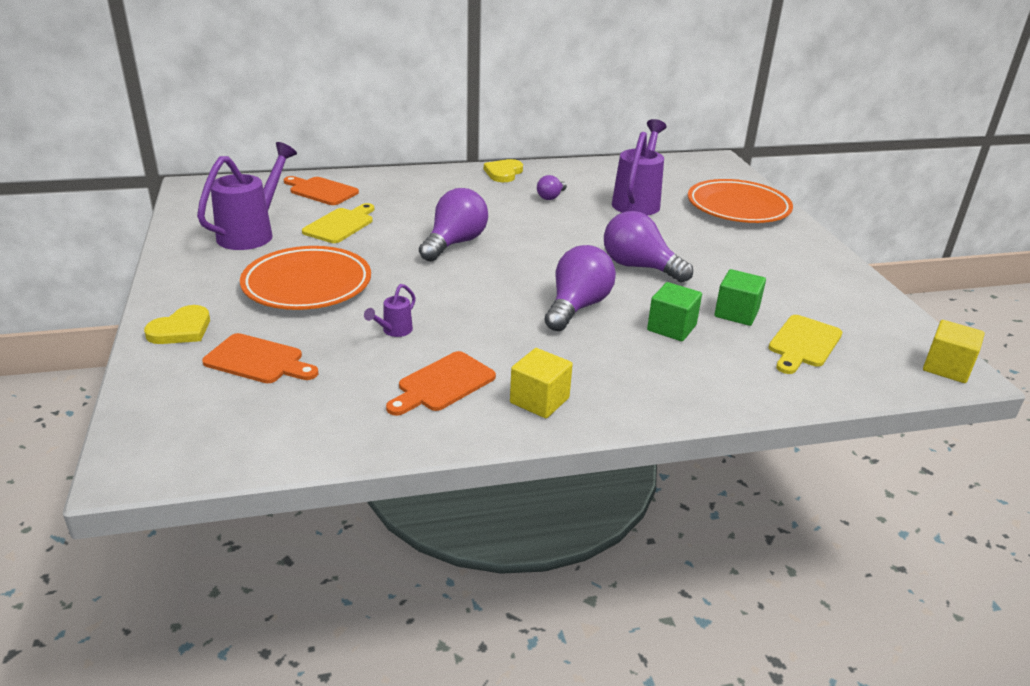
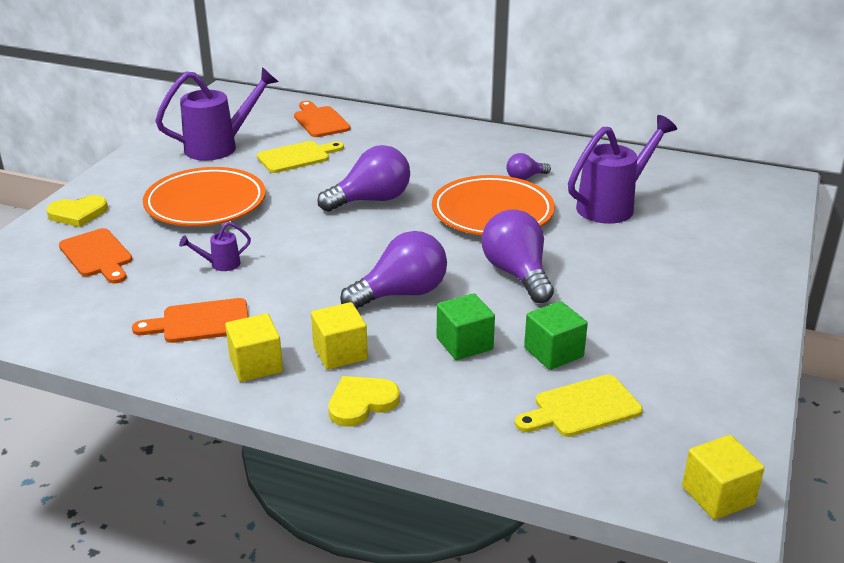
camera: 35 degrees right, 0 degrees up
yellow heart [484,159,523,182] -> yellow heart moved to [328,376,400,427]
orange plate [688,179,793,223] -> orange plate moved to [432,175,555,235]
none -> yellow cube [311,302,368,369]

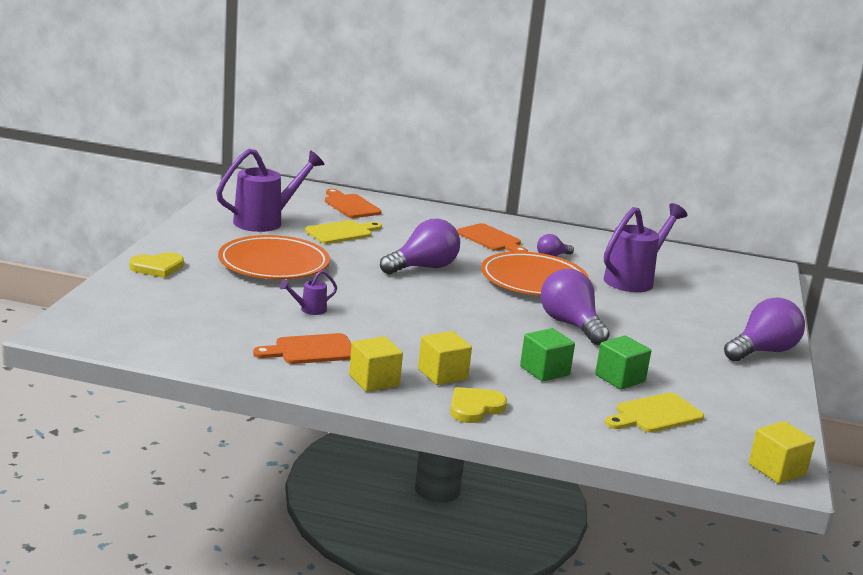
camera: 10 degrees left, 10 degrees down
orange cutting board [59,228,132,283] -> orange cutting board moved to [457,223,528,252]
purple light bulb [340,231,447,309] -> purple light bulb moved to [724,297,805,361]

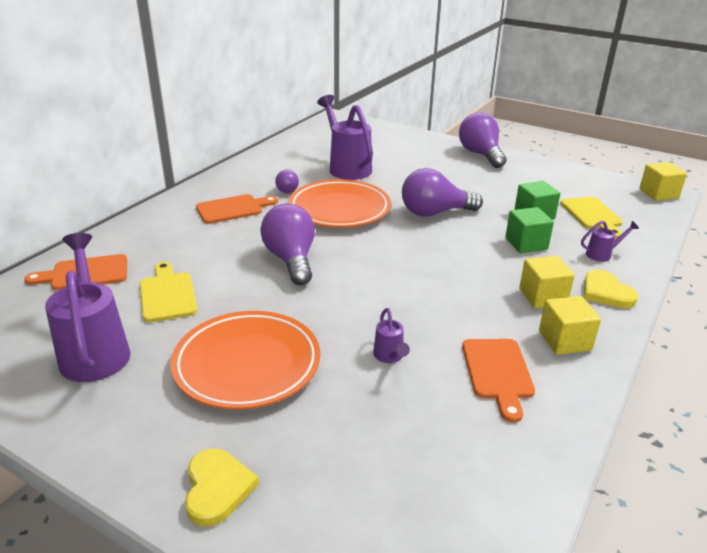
camera: 70 degrees left, 10 degrees up
none -> purple watering can [581,221,639,262]

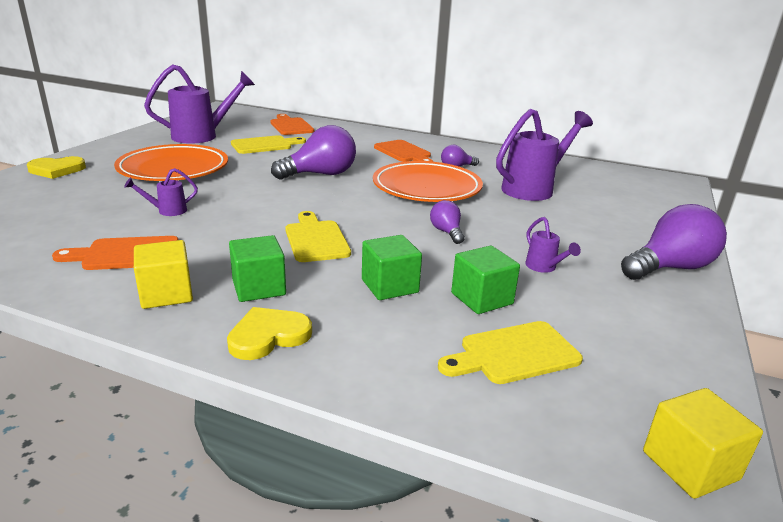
camera: 80 degrees right, 5 degrees down
purple light bulb [402,168,483,217] -> purple light bulb [430,200,465,244], size x0.52
yellow cube [519,256,575,308] -> green cube [229,235,286,302]
purple watering can [581,221,639,262] -> purple watering can moved to [525,217,581,273]
none -> yellow cutting board [286,211,351,262]

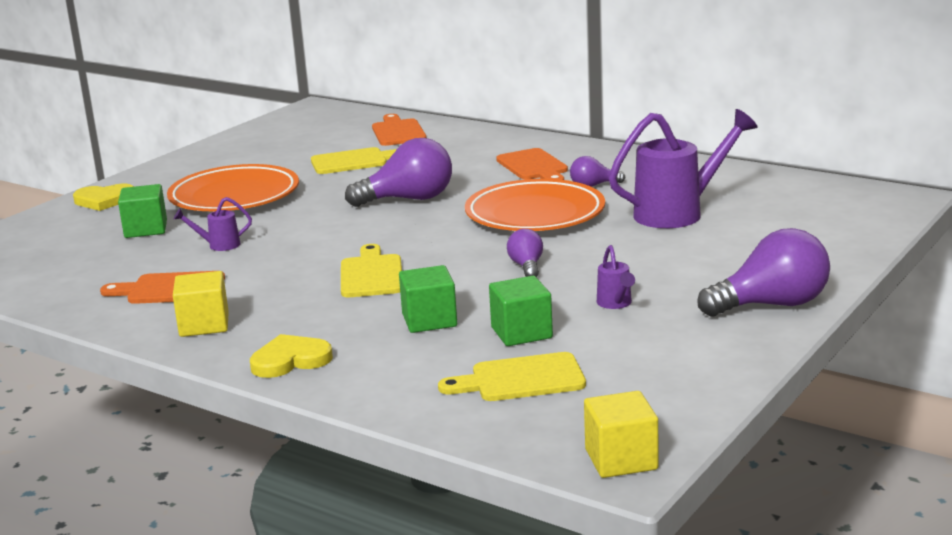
camera: 15 degrees right, 5 degrees down
purple watering can [144,64,255,144] -> none
green cube [229,235,286,302] -> green cube moved to [118,184,167,238]

